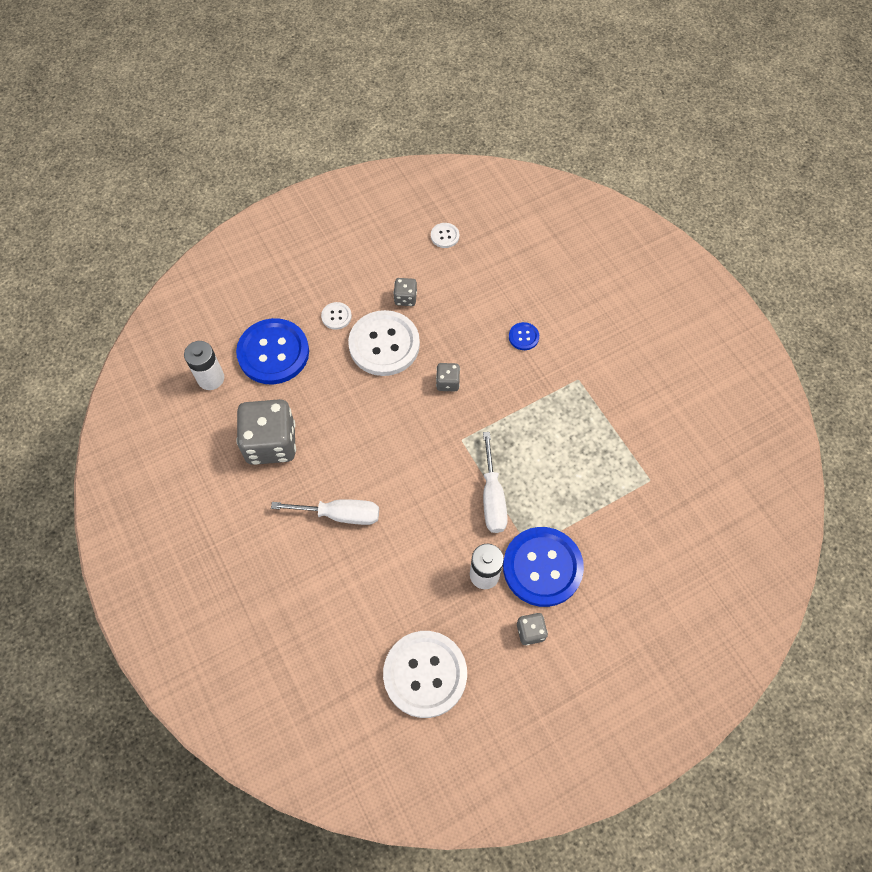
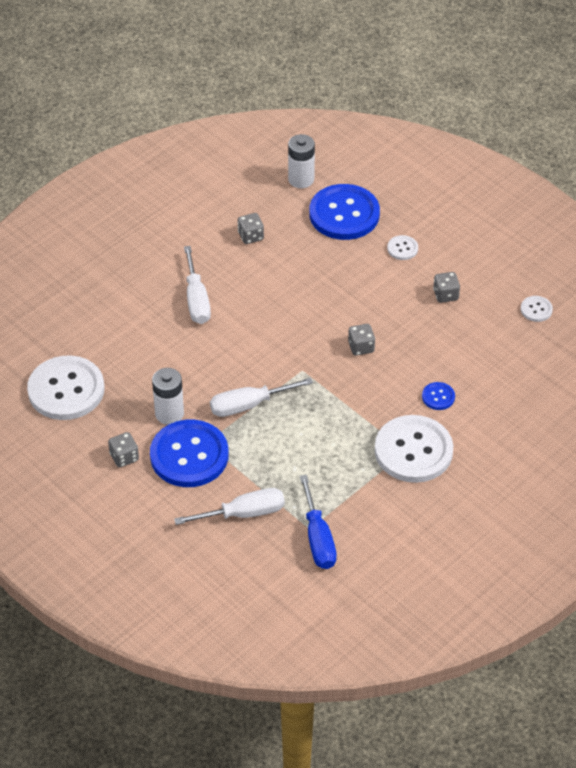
camera: 75 degrees right, 15 degrees down
grey dice [236,399,296,465] -> grey dice [237,213,264,244], size x0.46
white button [348,310,420,376] -> white button moved to [375,415,453,483]
none -> white screwdriver [174,488,285,525]
none -> blue screwdriver [300,475,337,569]

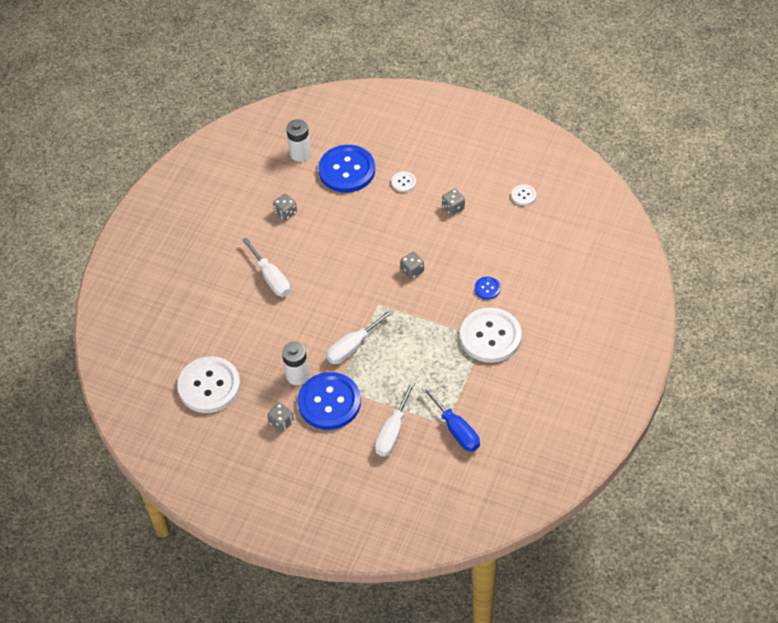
camera: 20 degrees left, 5 degrees up
white screwdriver [174,488,285,525] -> white screwdriver turned 150 degrees clockwise [375,381,415,456]

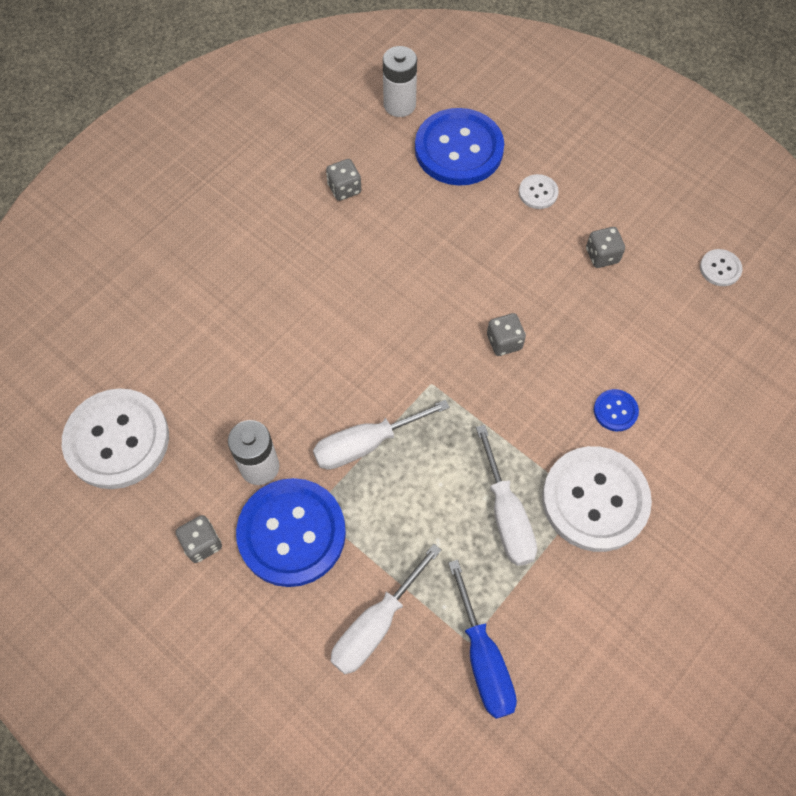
camera: 15 degrees right, 10 degrees up
white screwdriver [242,237,290,297] -> white screwdriver moved to [476,425,537,566]

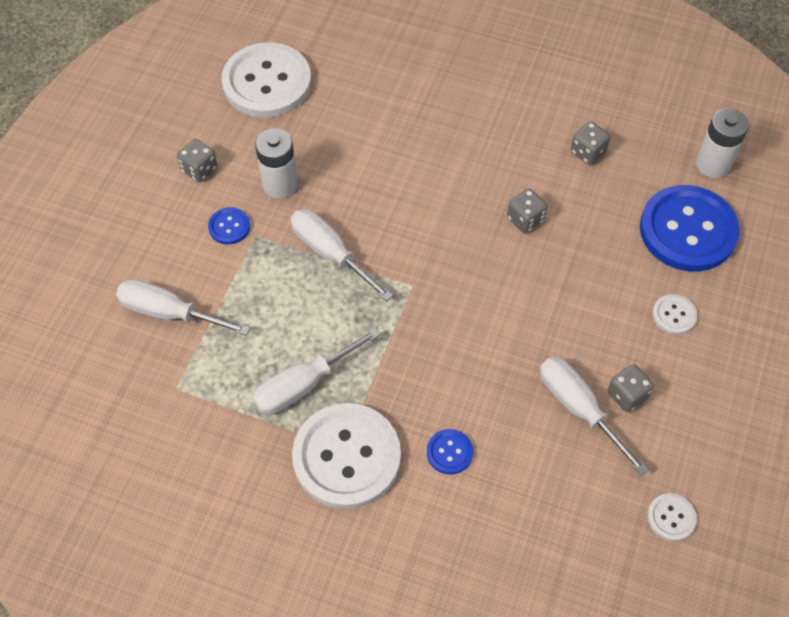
camera: 70 degrees right, 5 degrees down
blue button [236,478,346,587] -> blue button [208,207,250,244], size x0.43
blue screwdriver [448,560,517,719] -> none
grey dice [487,313,526,356] -> grey dice moved to [507,189,547,233]
none -> white screwdriver [540,357,649,475]

